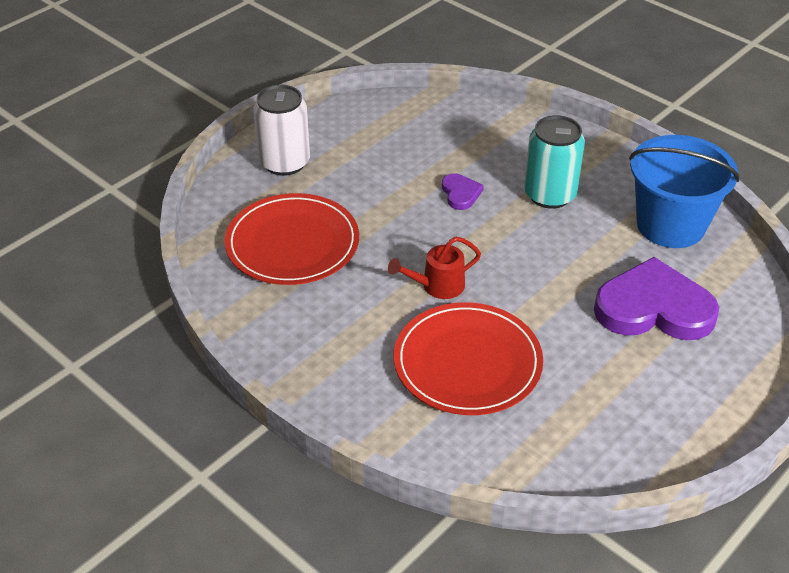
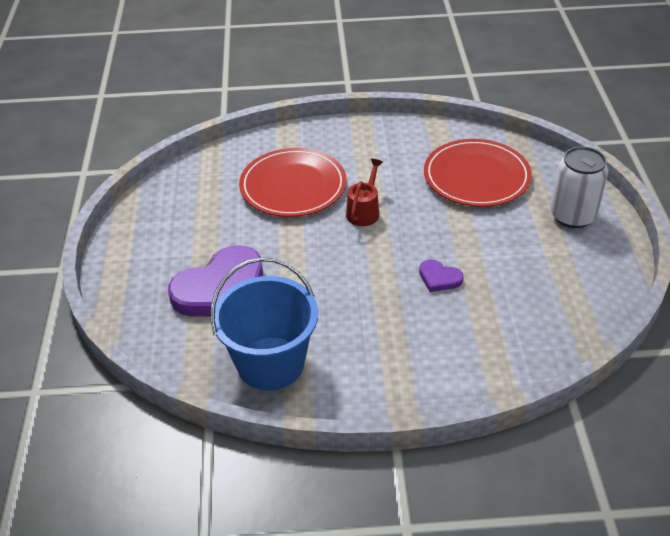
camera: 135 degrees right, 0 degrees up
turquoise can [524,115,585,209] -> none

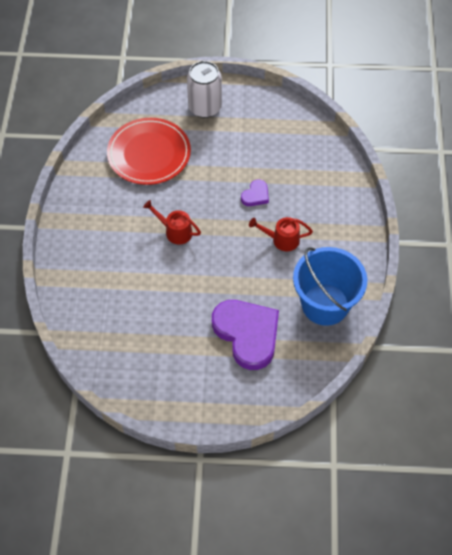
camera: 85 degrees left, 15 degrees up
red plate [239,148,347,217] -> none
none -> red watering can [249,217,313,251]

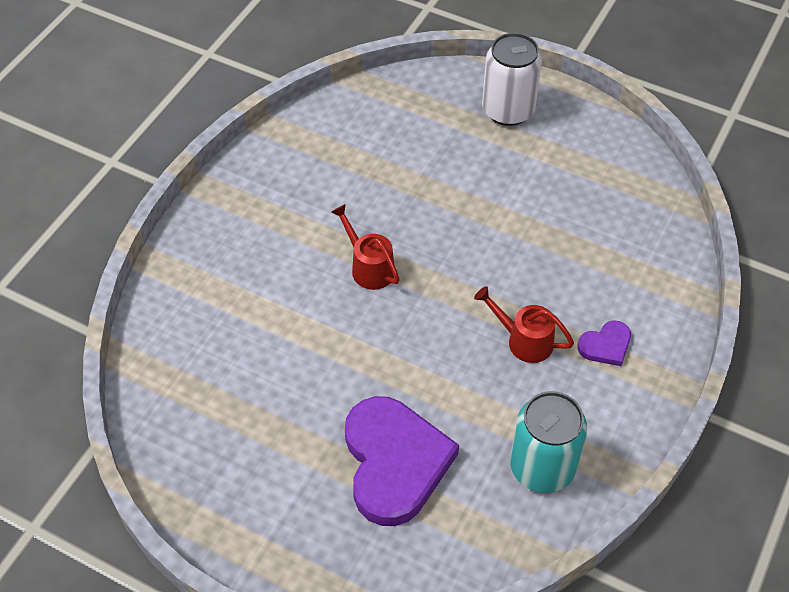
camera: 25 degrees right, 5 degrees down
red plate [107,118,191,185] -> none
purple heart [241,179,269,206] -> purple heart moved to [577,320,631,366]
blue bucket [293,247,367,326] -> turquoise can [510,391,587,493]

